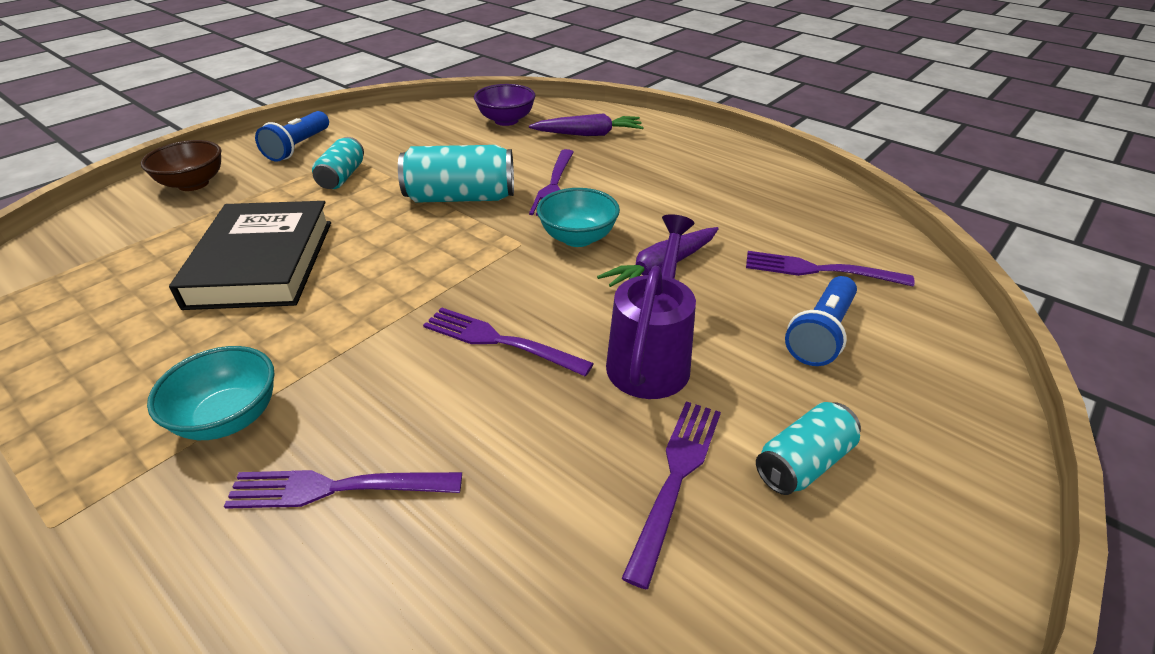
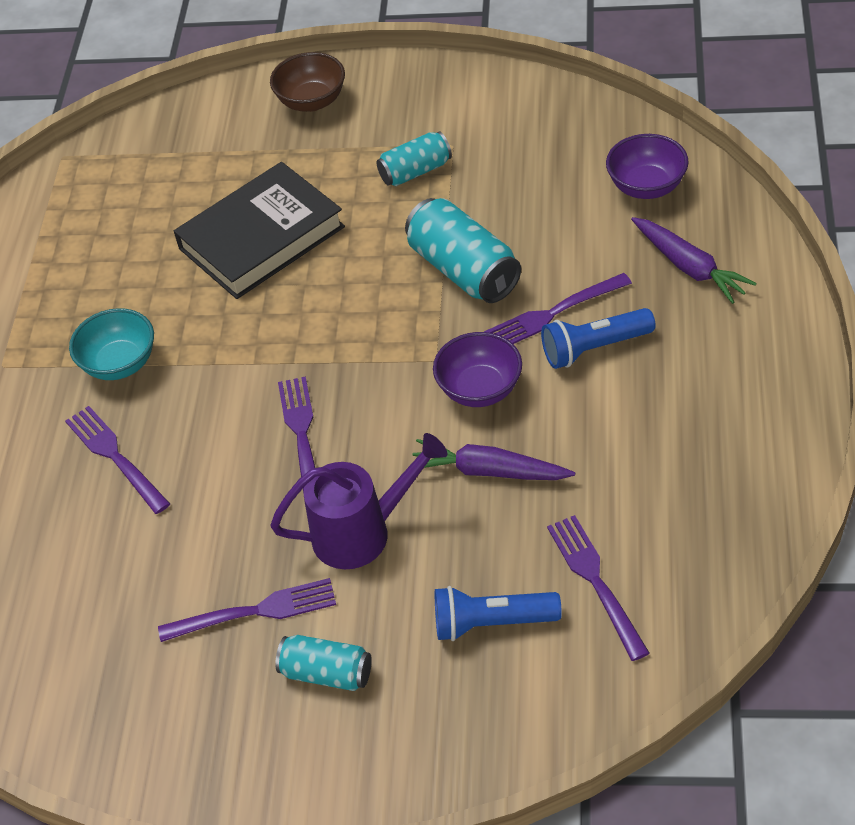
camera: 60 degrees right, 10 degrees up
blue flashlight [255,111,329,161] -> blue flashlight moved to [541,308,656,369]
turquoise bowl [537,188,620,247] -> purple bowl [433,332,522,407]

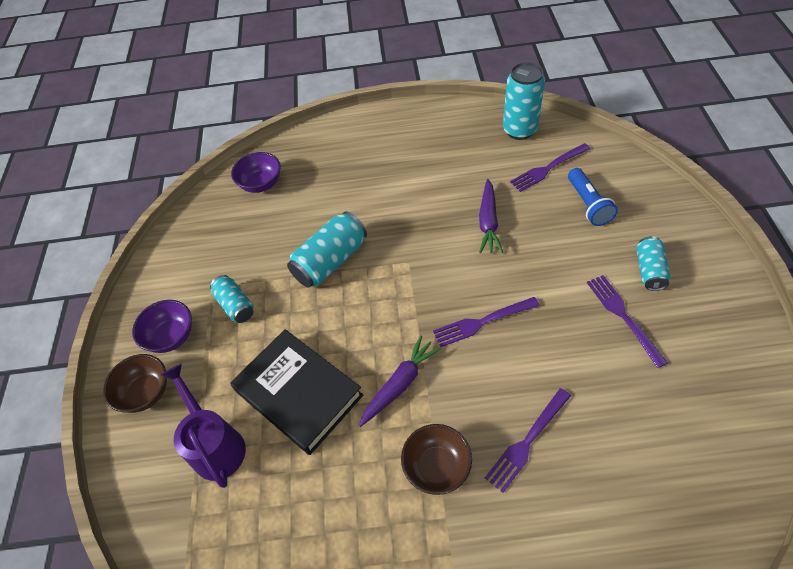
camera: 100 degrees left, 5 degrees up
turquoise bowl [69,308,154,380] -> brown bowl [401,424,472,495]
purple watering can [270,433,448,569] -> purple watering can moved to [161,364,246,488]
purple bowl [433,332,522,407] -> purple bowl moved to [132,300,192,353]
purple fork [484,273,632,344] -> none
blue flashlight [541,308,656,369] -> none
purple carrot [631,217,757,304] -> purple carrot moved to [359,335,441,427]
none -> turquoise can [503,62,545,140]

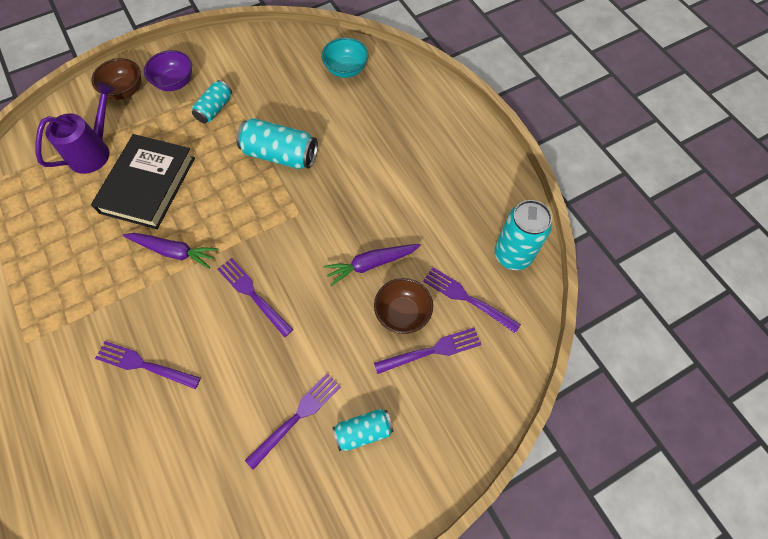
camera: 60 degrees right, 10 degrees up
purple bowl [231,152,281,193] -> turquoise bowl [321,37,369,78]
brown bowl [401,424,472,495] -> brown bowl moved to [374,278,433,334]
blue flashlight [568,168,618,226] -> purple fork [374,328,481,374]

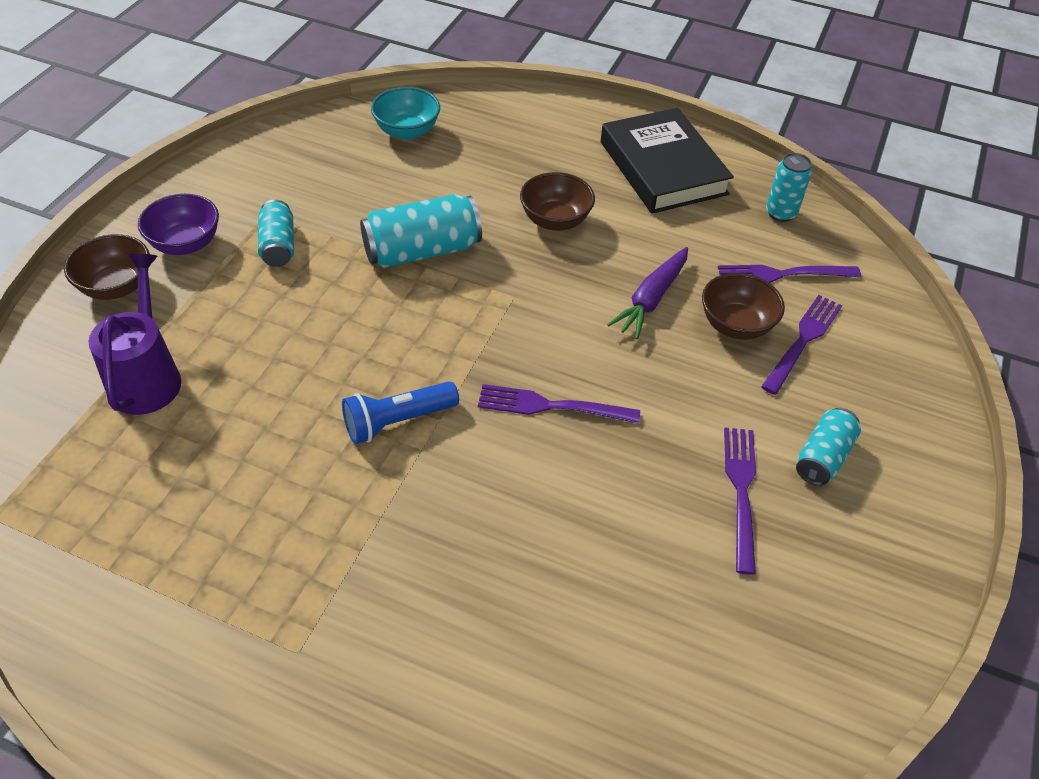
camera: 40 degrees left, 15 degrees down
black book [91,134,195,229] -> black book moved to [601,108,734,214]
purple fork [95,341,201,389] -> none
purple carrot [123,233,218,269] -> blue flashlight [342,381,459,444]
turquoise can [495,200,552,270] -> turquoise can [766,153,812,222], size x0.61
none -> brown bowl [520,172,595,231]

